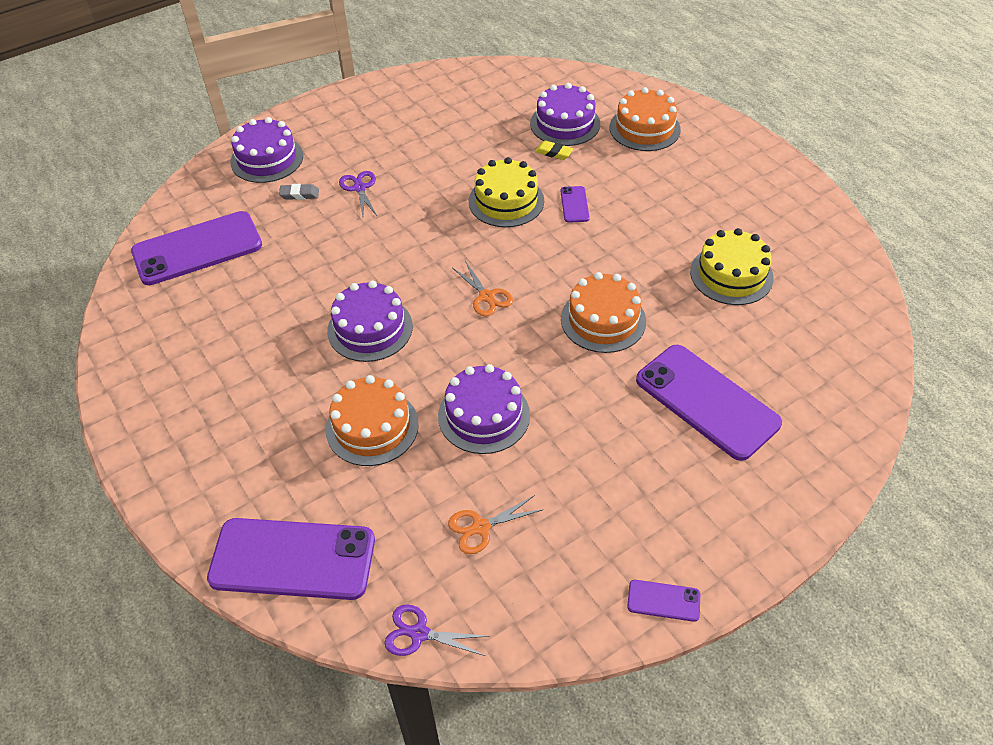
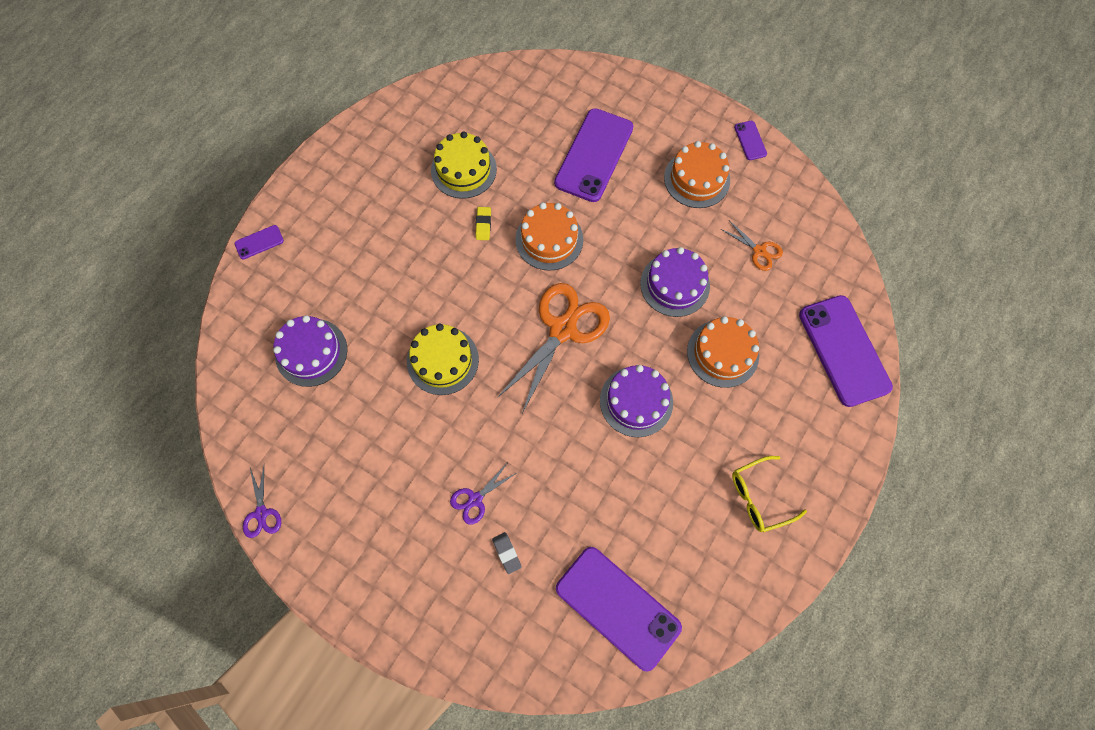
camera: 115 degrees left, 20 degrees up
purple cake [230,117,303,183] -> none
purple scissors [384,604,490,656] -> purple scissors moved to [243,466,281,538]
orange scissors [452,261,513,317] -> orange scissors [497,283,610,413], size x2.09
yellow eraser [535,140,573,160] -> yellow eraser moved to [476,207,491,240]
purple phone [560,186,590,223] -> purple phone moved to [235,225,284,259]
orange cake [610,87,681,151] -> orange cake moved to [664,141,730,208]
none -> yellow glasses [732,456,807,532]

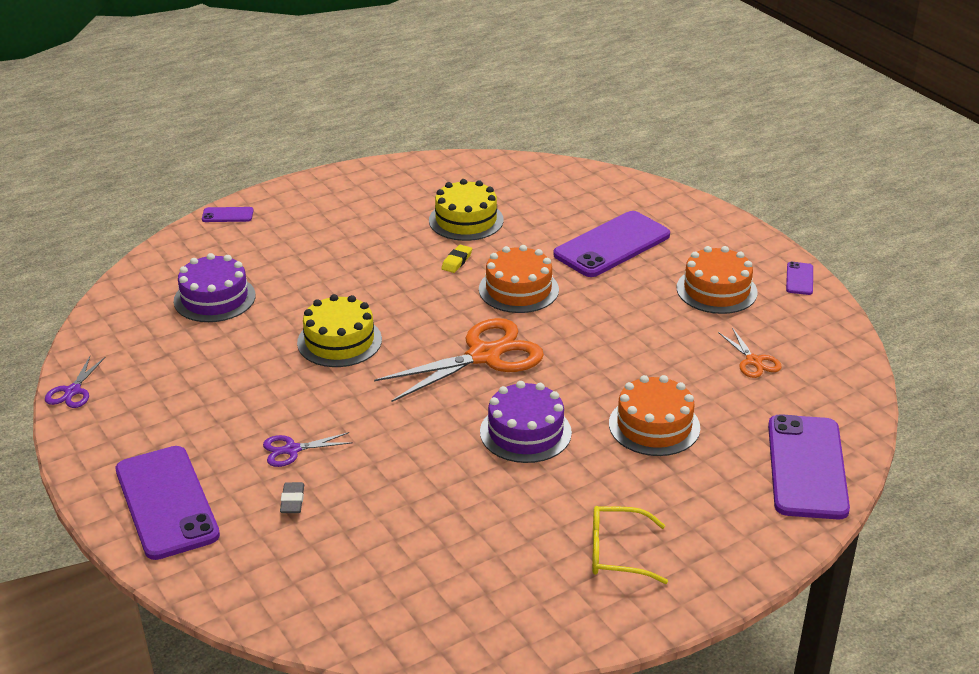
camera: 25 degrees right, 35 degrees down
purple phone [556,547,682,672] -> purple phone moved to [116,446,220,560]
purple cake [640,247,710,317] -> none

